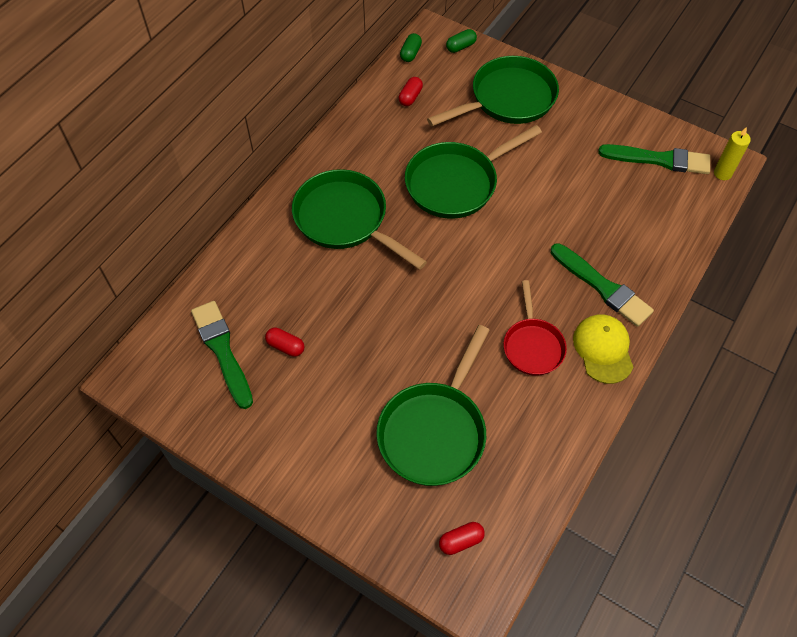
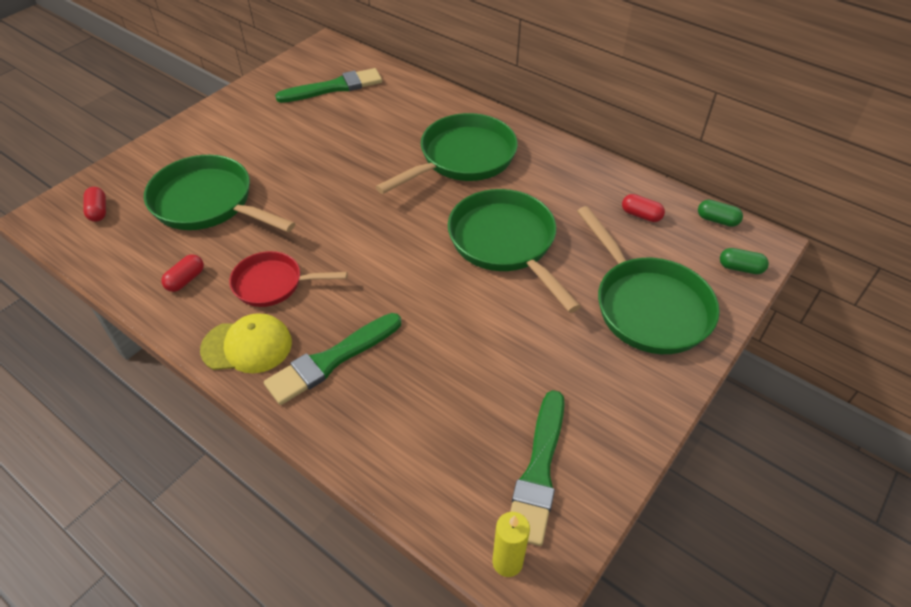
camera: 95 degrees right, 10 degrees down
red capsule [265,327,305,357] -> red capsule moved to [161,254,204,292]
green capsule [446,29,477,53] -> green capsule turned 45 degrees counterclockwise [720,248,769,274]

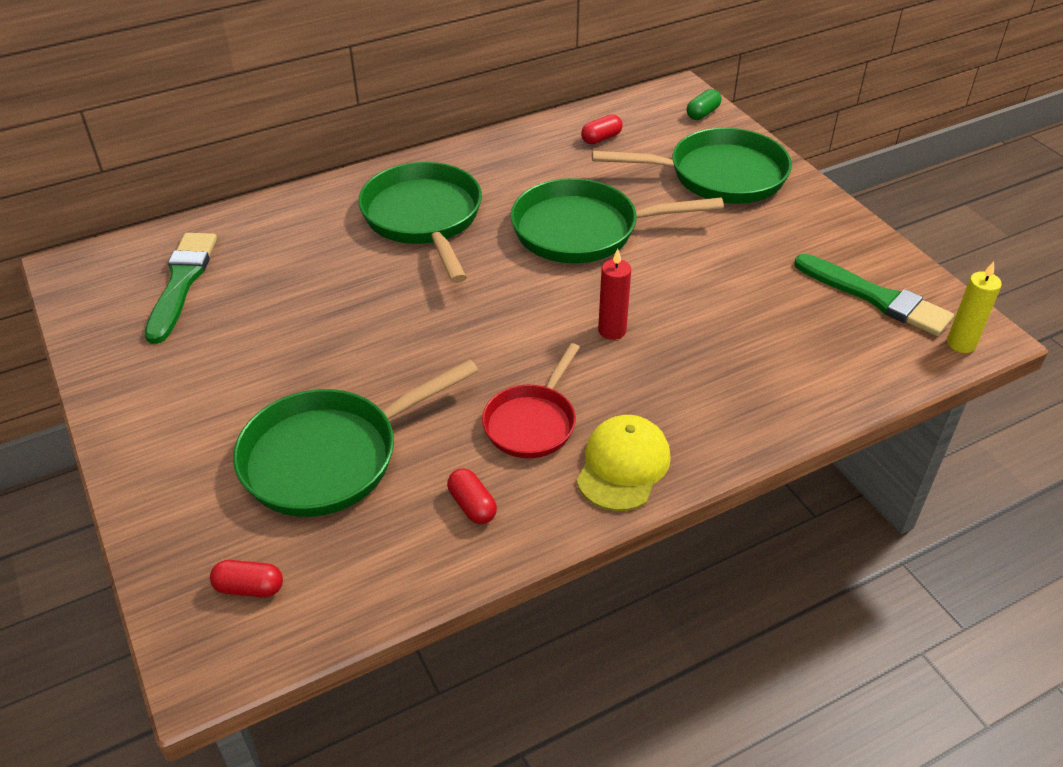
camera: 65 degrees left, 5 degrees down
green brush [264,313,401,405] -> none
green capsule [698,200,743,227] -> none
none -> red candle [598,249,631,340]

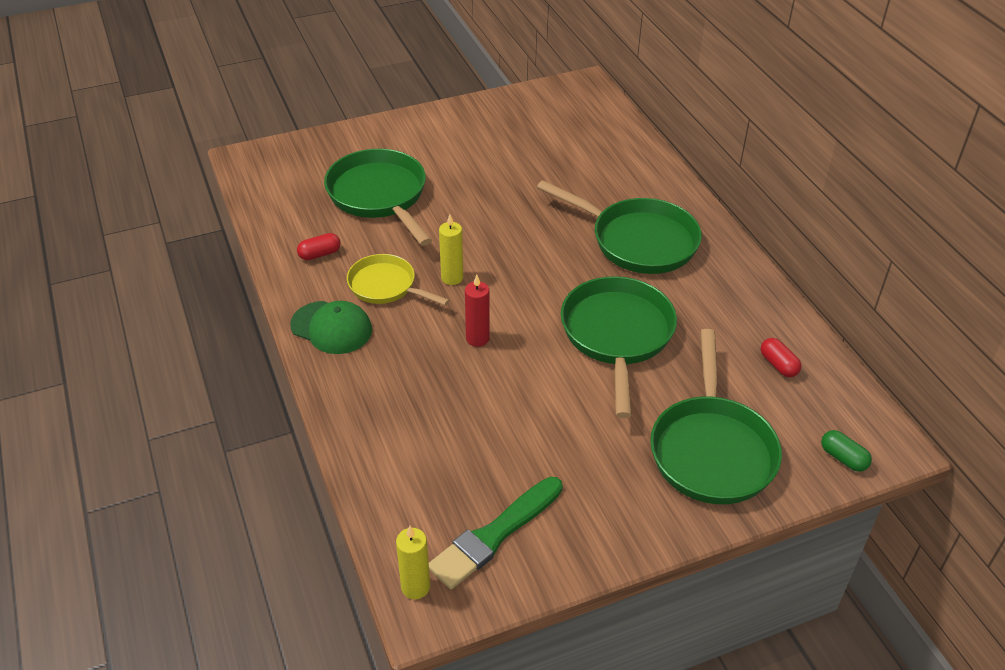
camera: 95 degrees right, 0 degrees up
green brush [145,233,217,344] -> none
red capsule [210,560,283,598] -> none
green pan [358,162,482,283] -> green pan turned 45 degrees clockwise [537,180,702,274]
red pan [482,343,580,458] -> yellow pan [347,254,449,306]
yellow cap [577,415,671,511] -> green cap [290,301,372,354]
none -> yellow candle [439,215,463,285]

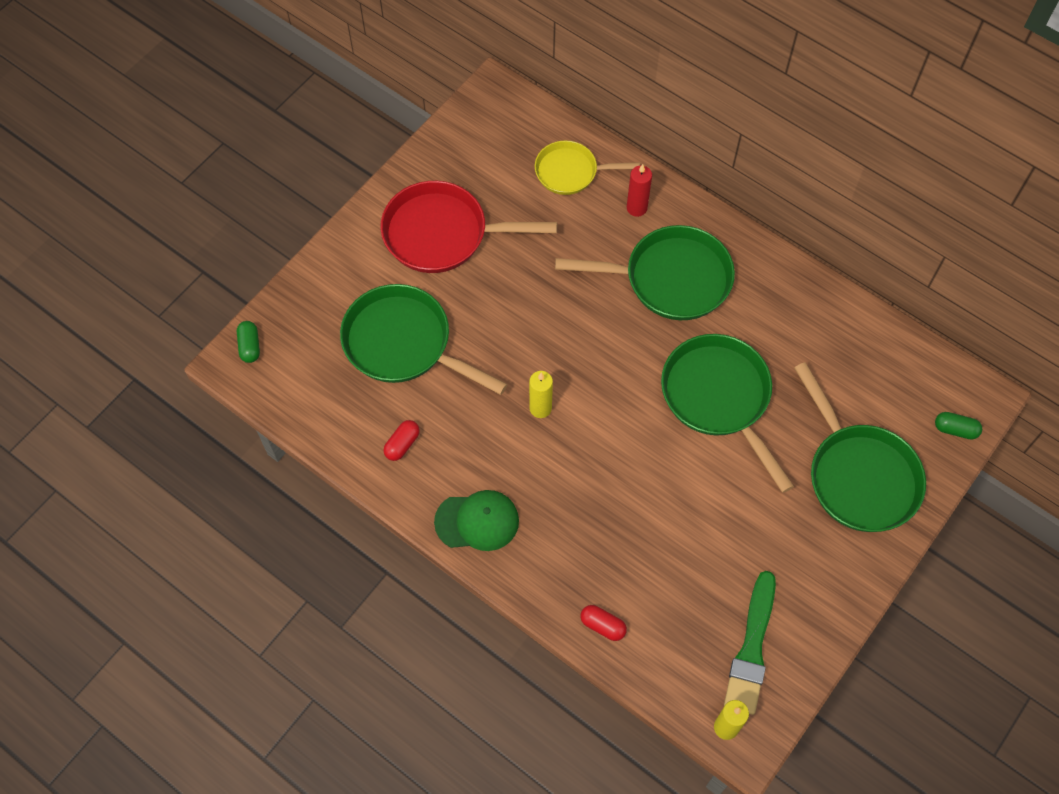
camera: 30 degrees left, 20 degrees up
yellow pan [347,254,449,306] -> yellow pan moved to [535,140,640,195]
red candle [465,275,490,347] -> red candle moved to [627,164,652,217]
red capsule [761,338,802,377] -> red capsule moved to [580,605,627,641]
none -> green capsule [237,321,260,363]
none -> red pan [380,181,557,273]

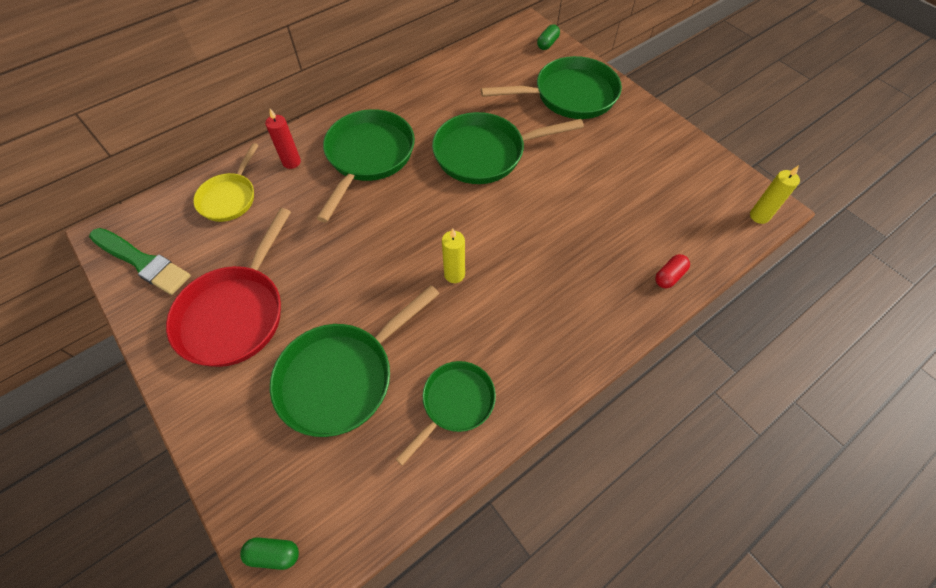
camera: 75 degrees left, 5 degrees down
red capsule [383,420,420,461] -> green pan [396,361,496,466]
green cap [434,490,519,551] -> none
green brush [724,571,776,715] -> green brush moved to [89,228,191,295]

